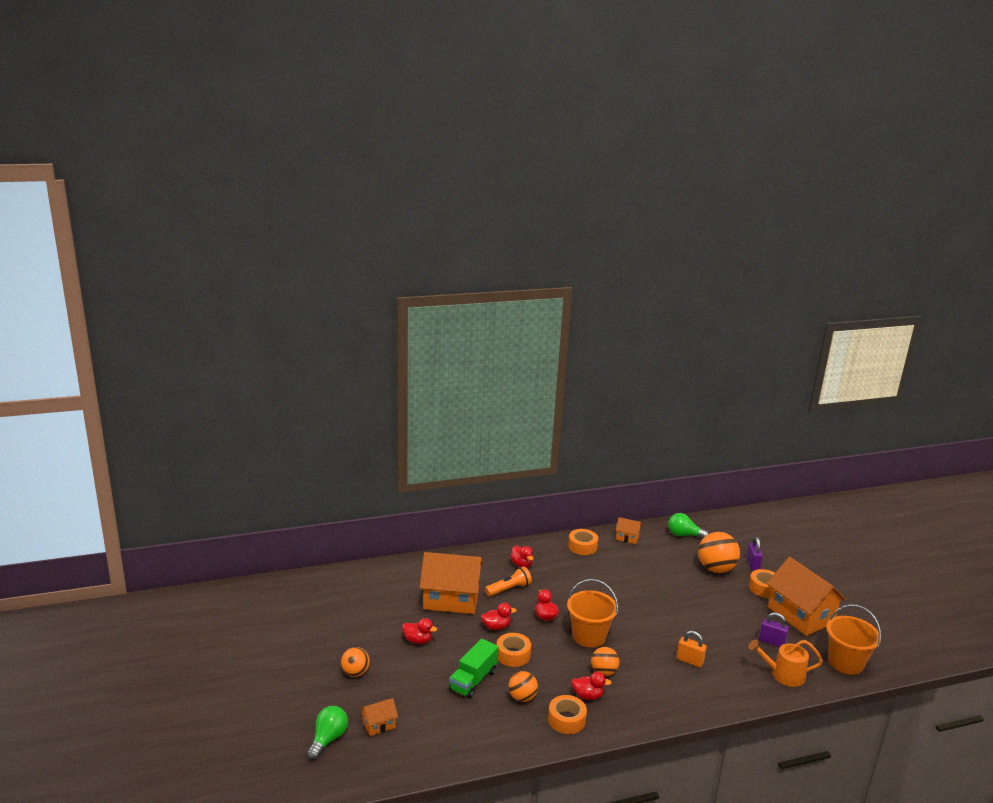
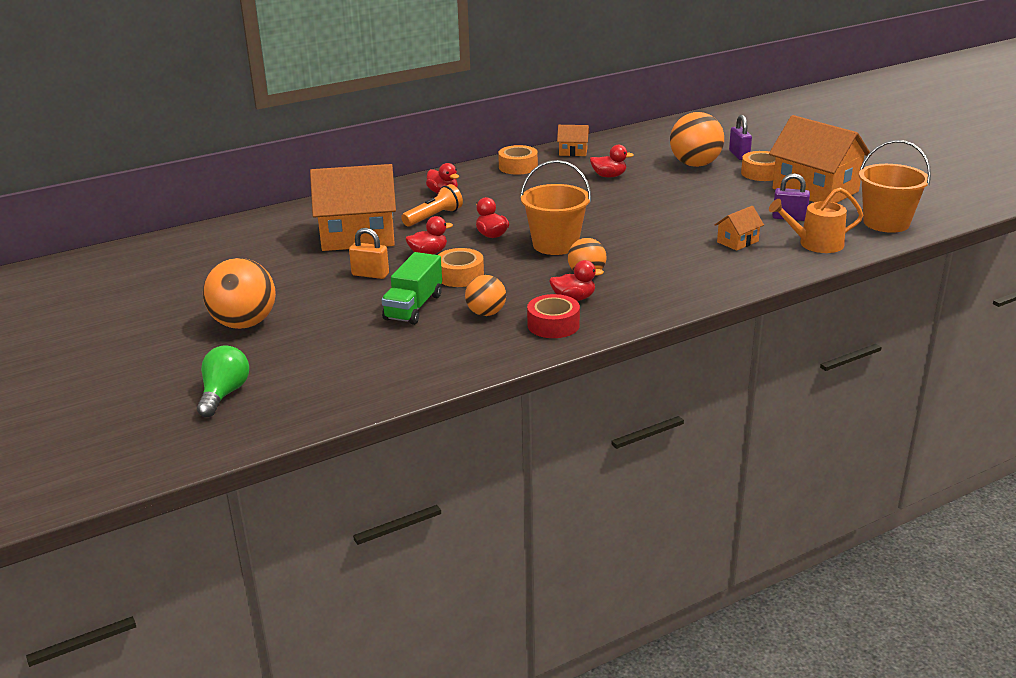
camera: 10 degrees left, 5 degrees up
orange ball [341,647,370,677] -> orange ball [203,258,276,329], size x1.69
orange house [360,698,398,736] -> orange house moved to [715,206,764,251]
red duck [402,618,437,644] -> red duck moved to [590,144,634,177]
orange tape [548,695,587,734] -> red tape [527,294,580,338]
green light bulb [668,513,709,538] -> none
orange padlock [676,630,706,667] -> orange padlock moved to [349,228,389,279]

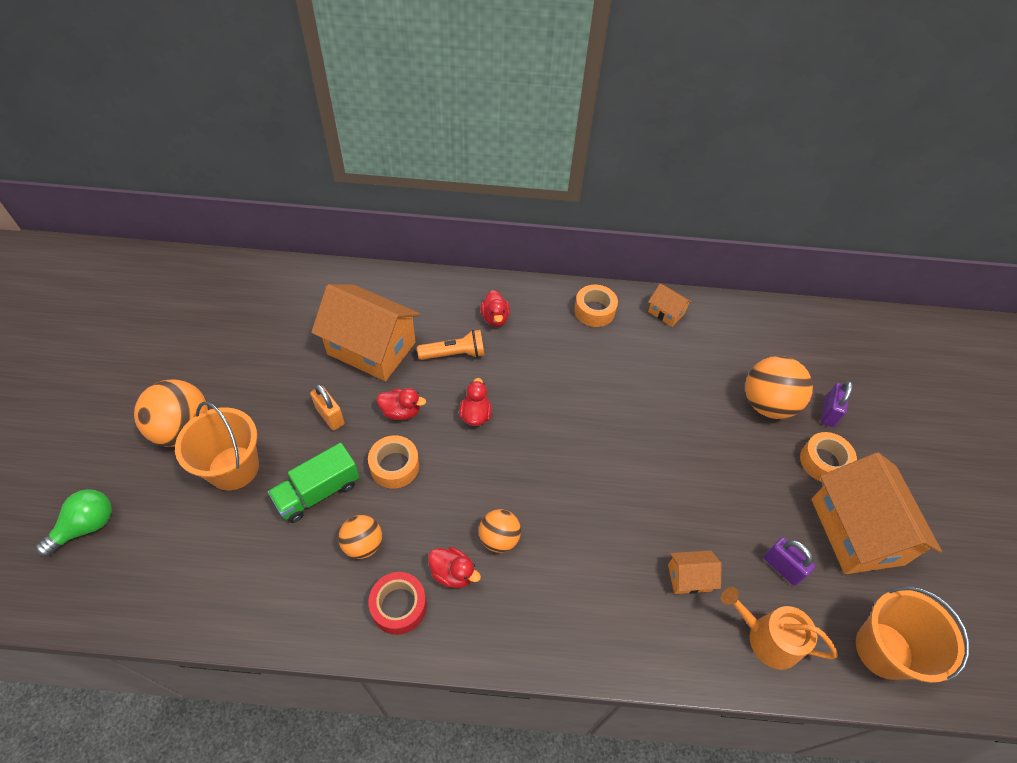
camera: 30 degrees right, 25 degrees up
orange bucket [520,160,591,255] -> orange bucket moved to [175,401,259,491]
red duck [590,144,634,177] -> none

